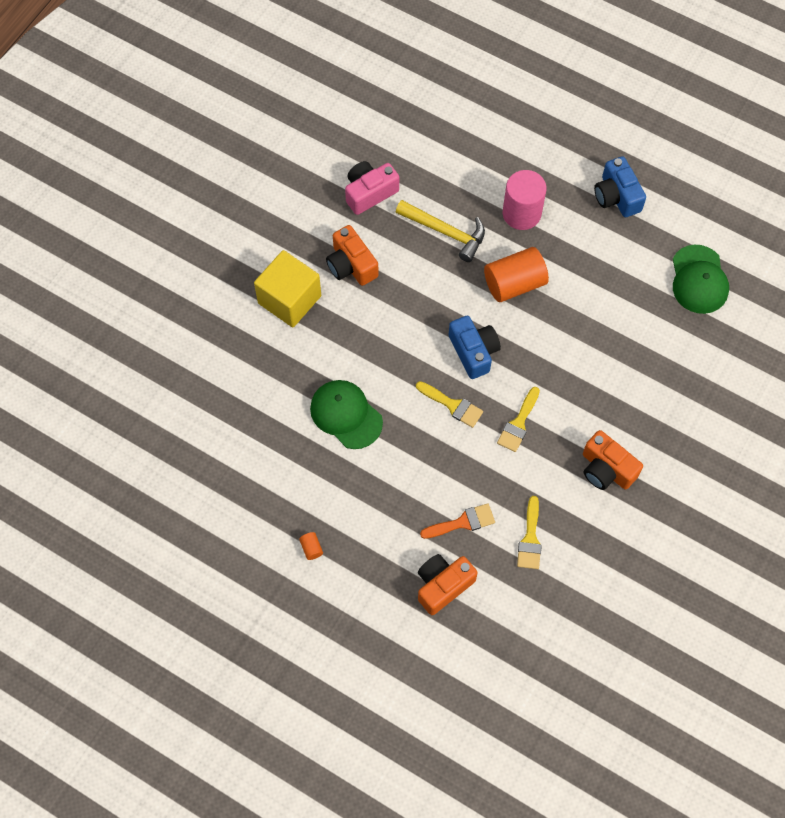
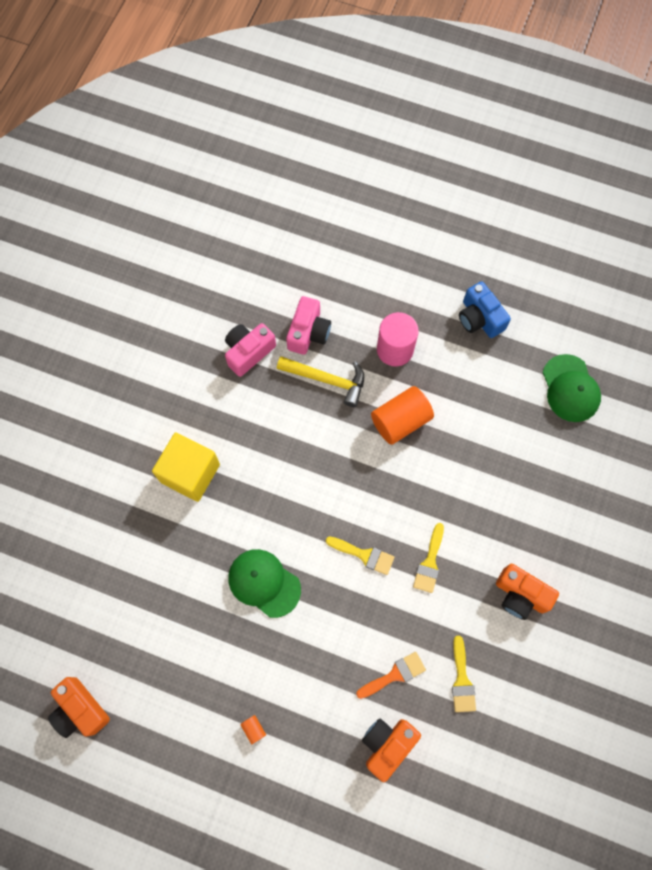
camera: 10 degrees left, 5 degrees up
orange camera [326,225,379,286] -> orange camera moved to [48,677,110,738]
blue camera [449,316,501,379] -> none
none -> pink camera [286,296,331,355]

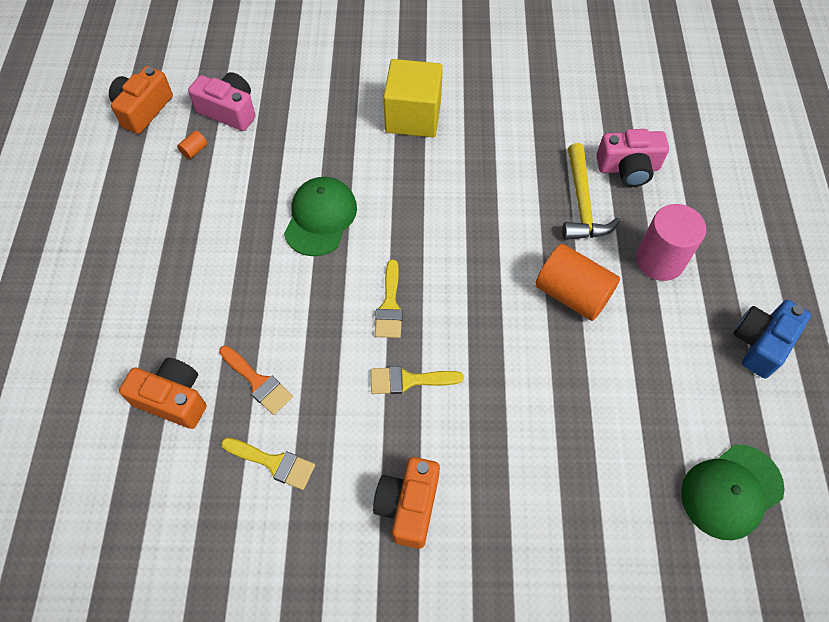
camera: 70 degrees right, 10 degrees down
pink camera [225,323,276,377] -> pink camera moved to [188,72,256,131]
orange cylinder [240,715,266,744] -> orange cylinder moved to [177,130,207,159]
yellow brush [452,636,476,712] -> yellow brush turned 135 degrees counterclockwise [221,438,315,490]

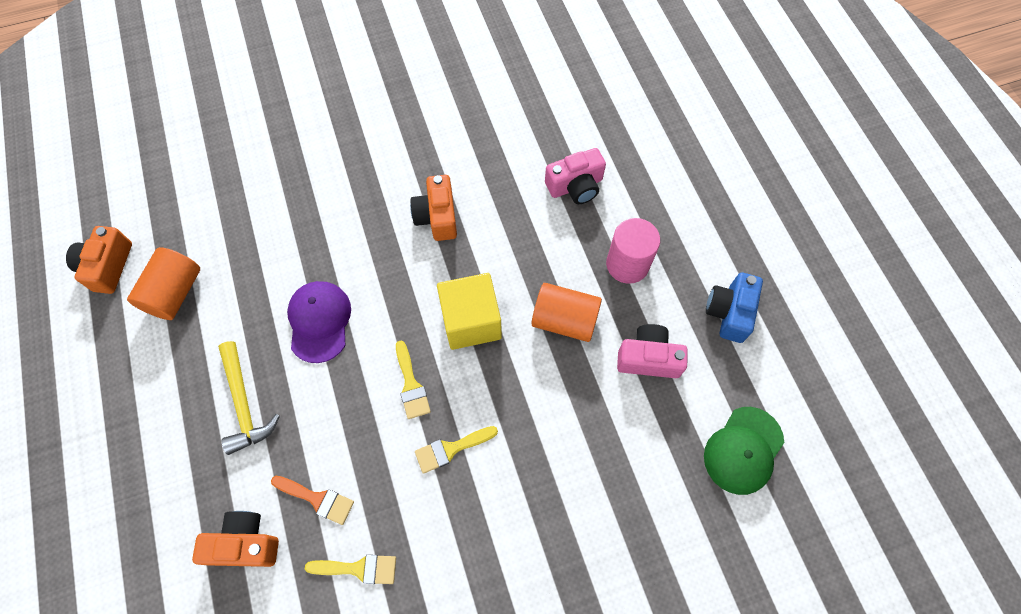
camera: 20 degrees left, 5 degrees up
orange cylinder [177,130,207,159] -> orange cylinder [127,247,200,320], size x2.49
pink camera [188,72,256,131] -> pink camera moved to [617,324,688,378]
green cap [284,177,357,256] -> purple cap [287,281,351,363]
orange camera [373,457,440,549] -> orange camera moved to [410,175,457,241]
yellow cube [383,59,443,137] -> yellow cube moved to [437,273,502,350]
yellow hammer [562,143,620,240] -> yellow hammer moved to [218,341,280,455]

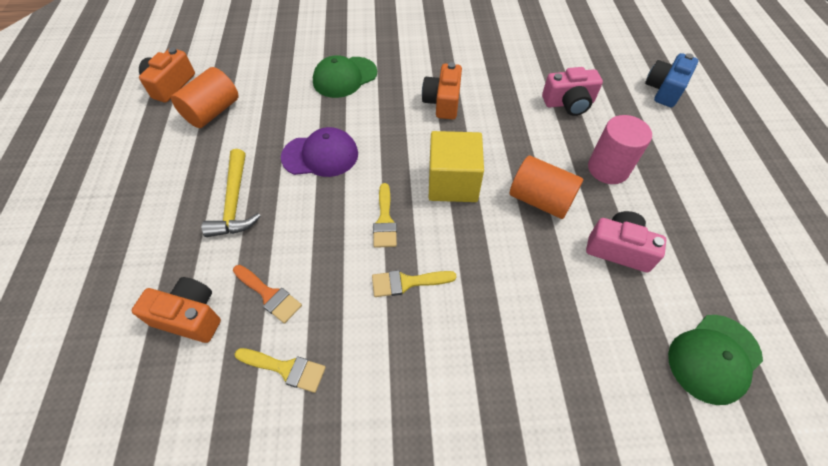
camera: 15 degrees right, 10 degrees down
purple cap [287,281,351,363] -> purple cap turned 75 degrees clockwise [281,127,358,177]
blue camera [706,273,763,343] -> blue camera moved to [645,53,698,107]
none -> green cap [313,55,377,98]

